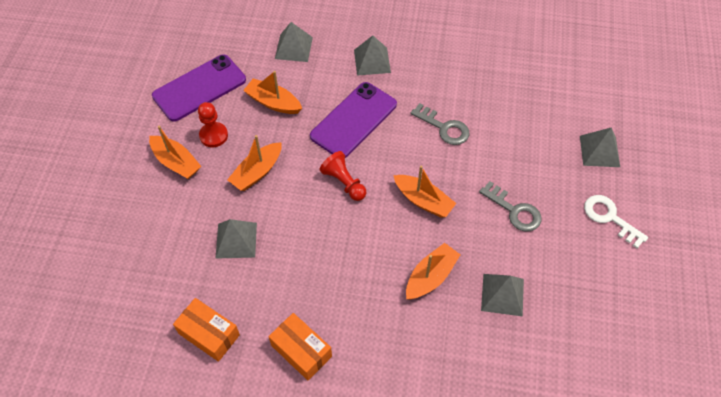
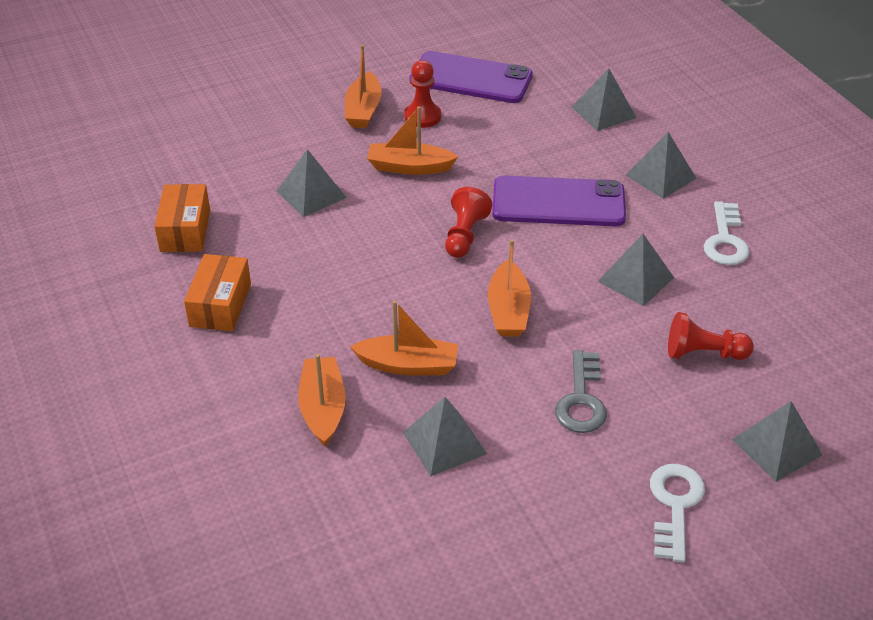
camera: 55 degrees right, 15 degrees down
orange boat [243,71,302,114] -> orange boat moved to [298,354,346,447]
grey key [410,103,469,145] -> grey pyramid [597,234,674,306]
none -> red pawn [668,312,754,360]
none -> white key [704,201,750,265]

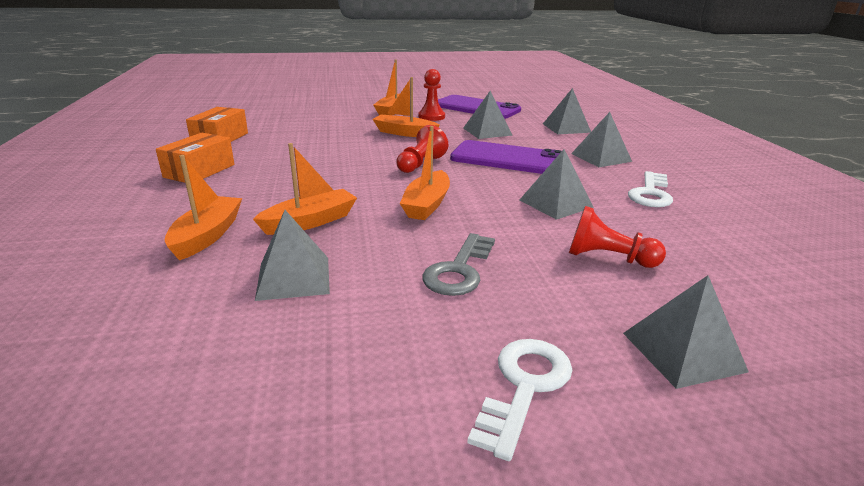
camera: 15 degrees right, 15 degrees down
grey pyramid [277,149,347,217] -> grey pyramid moved to [463,91,512,139]
orange boat [350,300,458,375] -> orange boat turned 60 degrees counterclockwise [253,143,357,235]

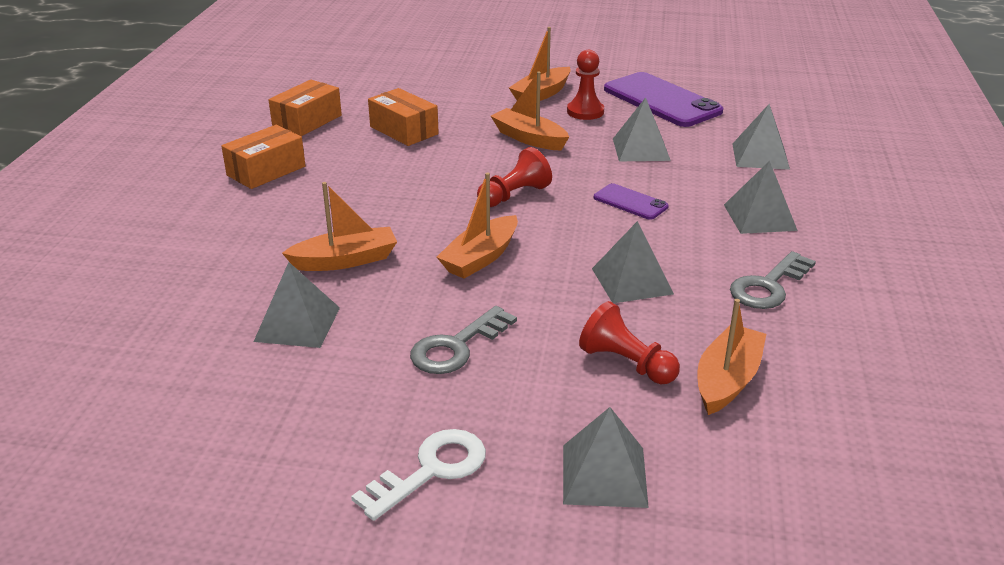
camera: 20 degrees right, 5 degrees up
orange boat [165,155,242,260] -> orange boat moved to [697,299,766,415]
purple phone [450,140,562,174] -> purple phone [594,183,669,220], size x0.50
white key [628,171,673,207] -> grey key [730,251,816,309]
none -> orange box [368,88,439,146]

